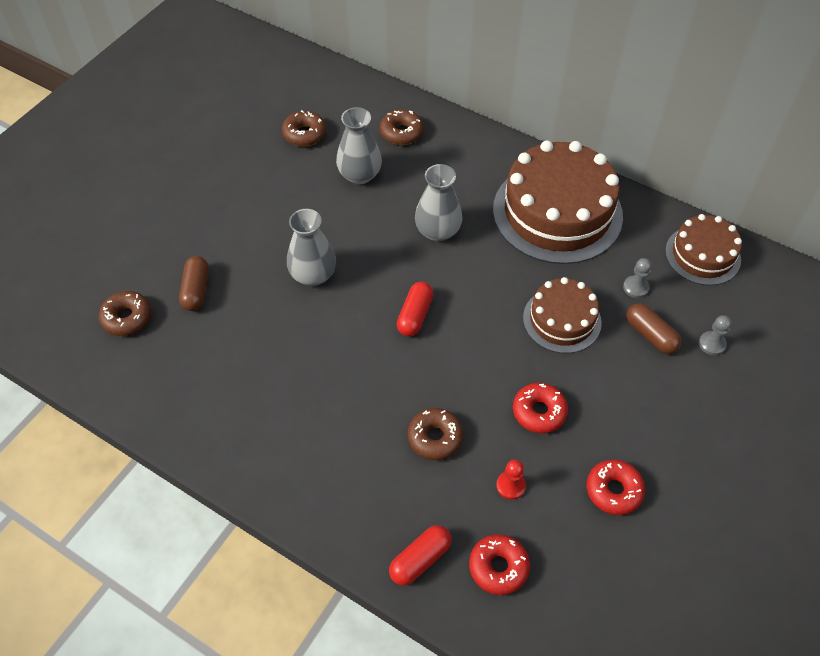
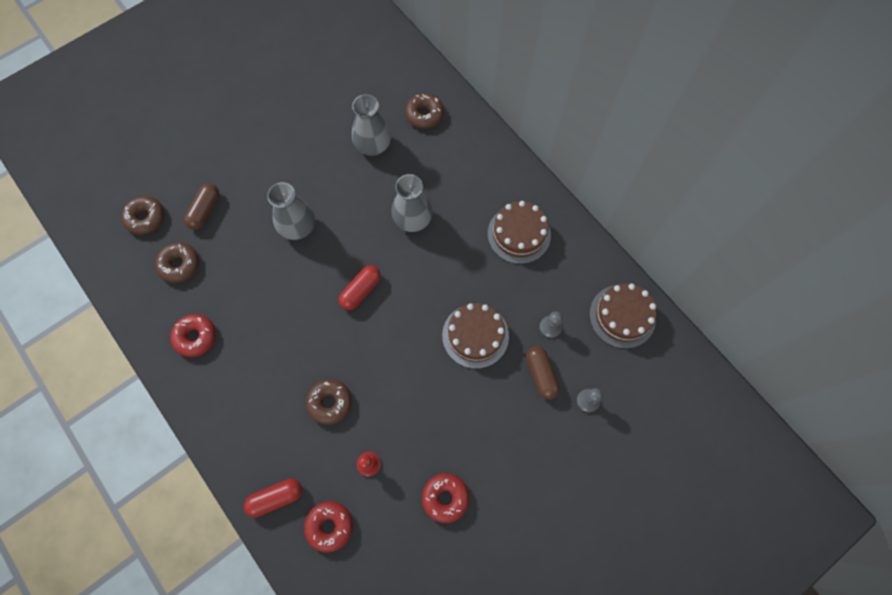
camera: 20 degrees right, 15 degrees up
brown donut [282,110,326,146] -> brown donut moved to [155,242,199,283]
brown cake [493,141,623,264] -> brown cake [488,201,551,264], size x0.56
red donut [513,383,568,433] -> red donut moved to [170,314,216,357]

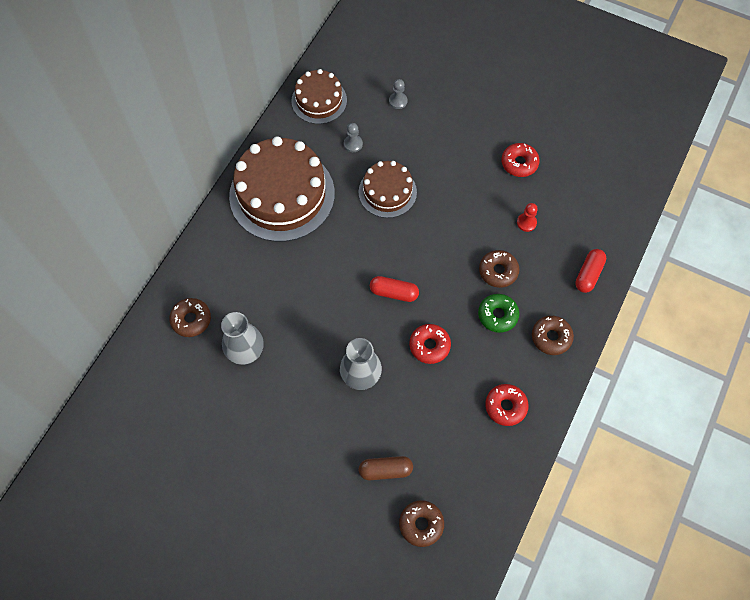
camera: 115 degrees left, 5 degrees down
brown donut [155,242,199,283] -> brown donut moved to [532,316,574,355]
red capsule [244,479,302,517] -> red capsule turned 75 degrees clockwise [575,249,606,293]
red donut [304,501,353,553] -> red donut moved to [409,324,451,364]
grey vase [391,174,433,232] -> none
brown cake [488,201,551,264] -> brown cake [229,136,335,242], size x1.80
brown capsule [526,346,560,400] -> none
none -> green donut [478,294,519,333]

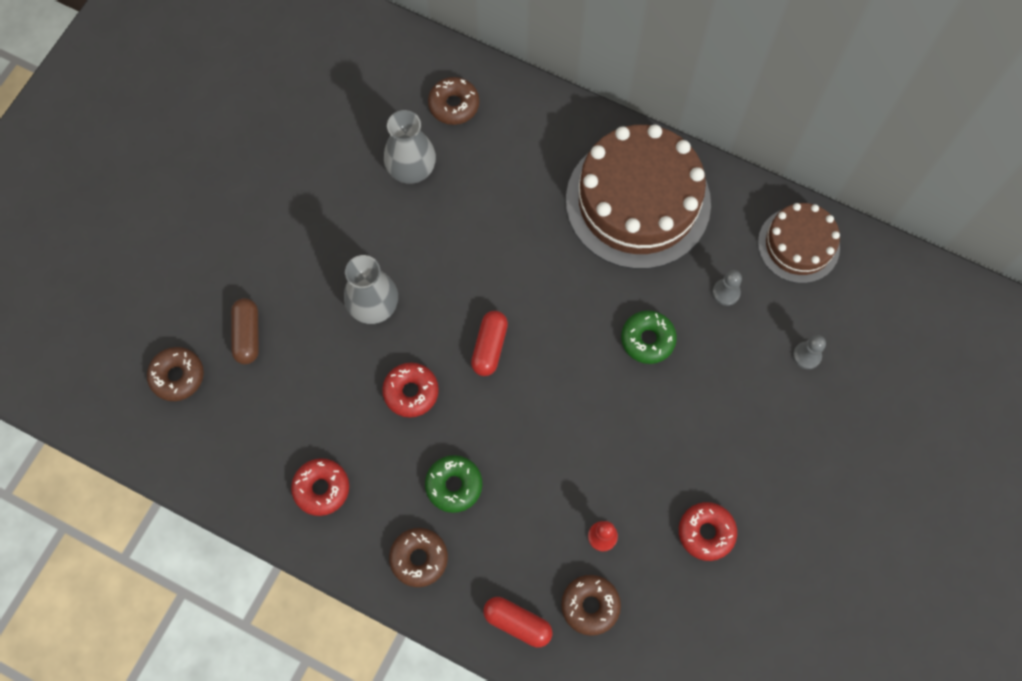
camera: 90 degrees right, 5 degrees up
brown cake [358,161,417,218] -> green donut [621,311,677,364]
brown donut [479,250,519,288] -> brown donut moved to [561,575,621,636]

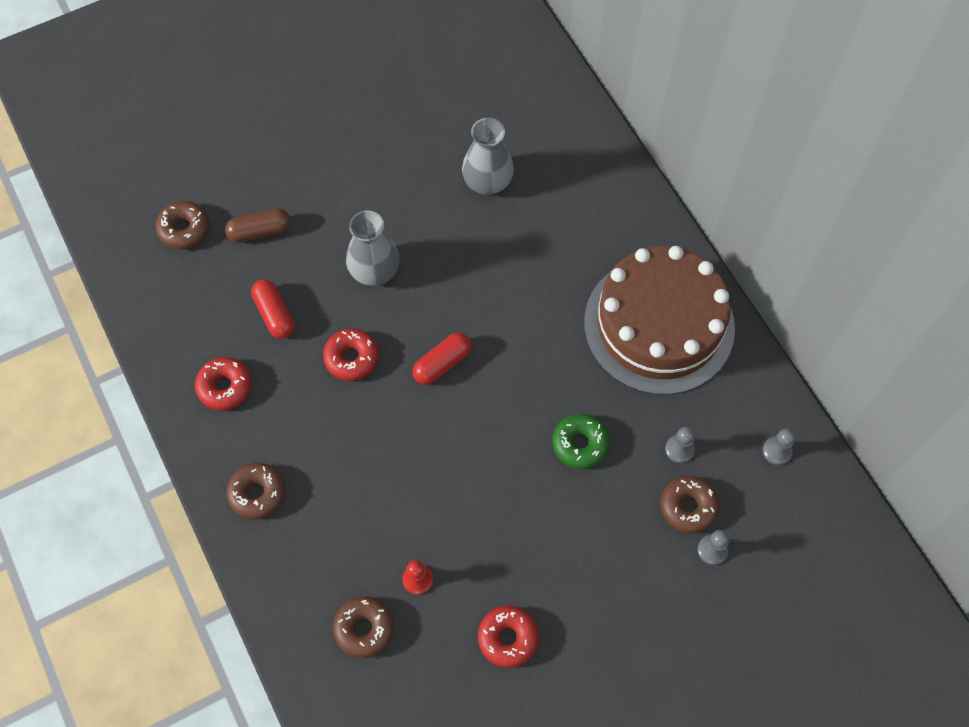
camera: 35 degrees right, 5 degrees down
brown capsule [231,298,259,364] -> brown capsule turned 45 degrees clockwise [225,208,291,243]
green donut [425,455,482,513] -> none
brown donut [428,77,479,125] -> brown donut moved to [660,476,719,533]
red capsule [483,597,552,647] -> red capsule moved to [251,279,294,339]
brown cake [758,203,840,283] -> grey pawn [763,428,796,465]

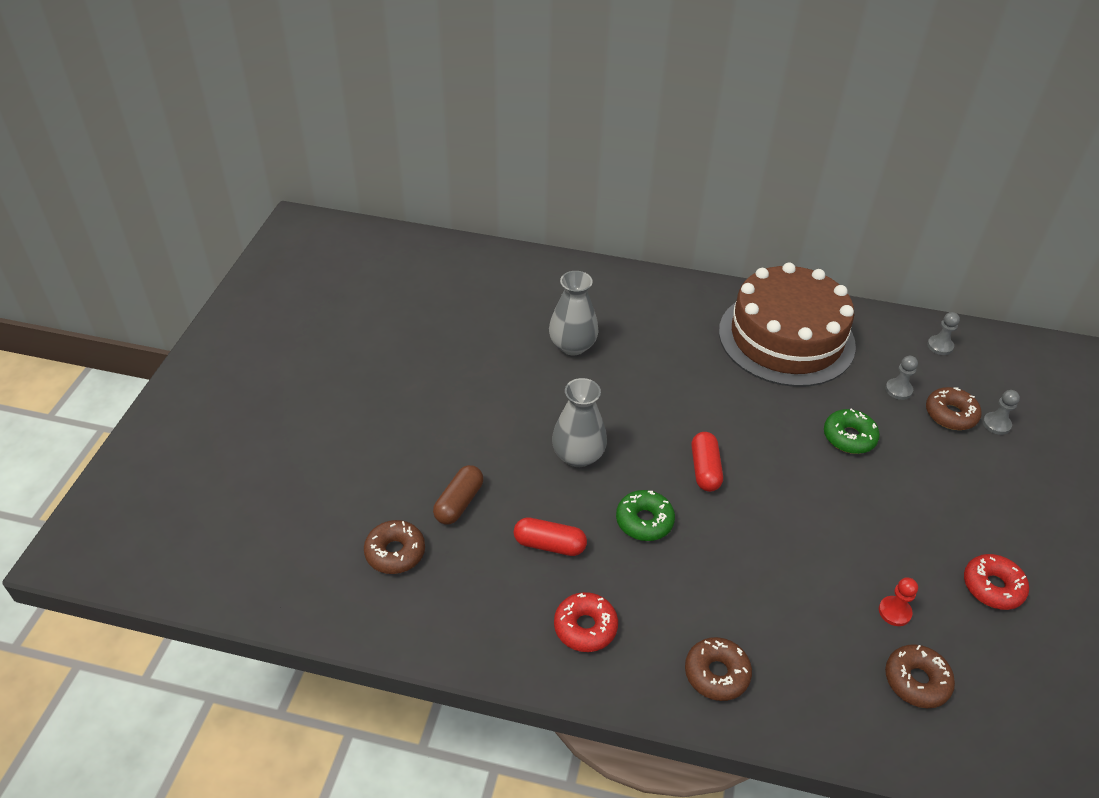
camera: 50 degrees left, 20 degrees down
red donut [323,328,379,381] -> green donut [616,490,675,541]

